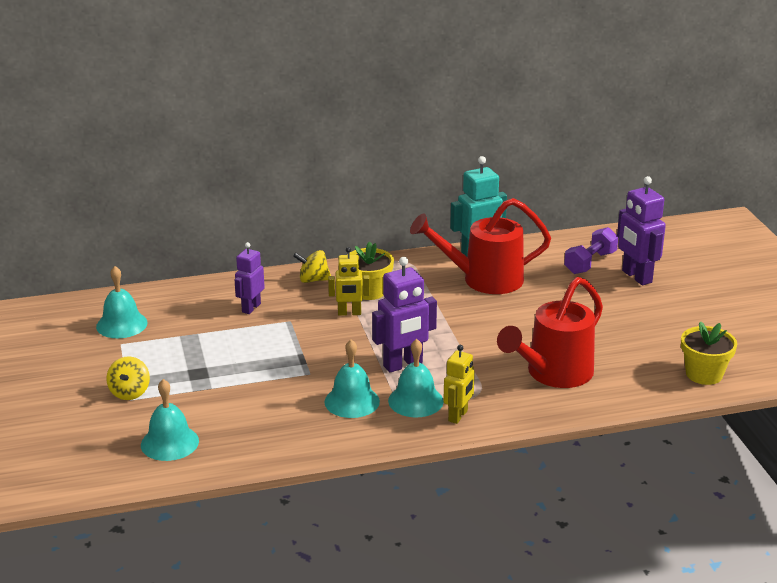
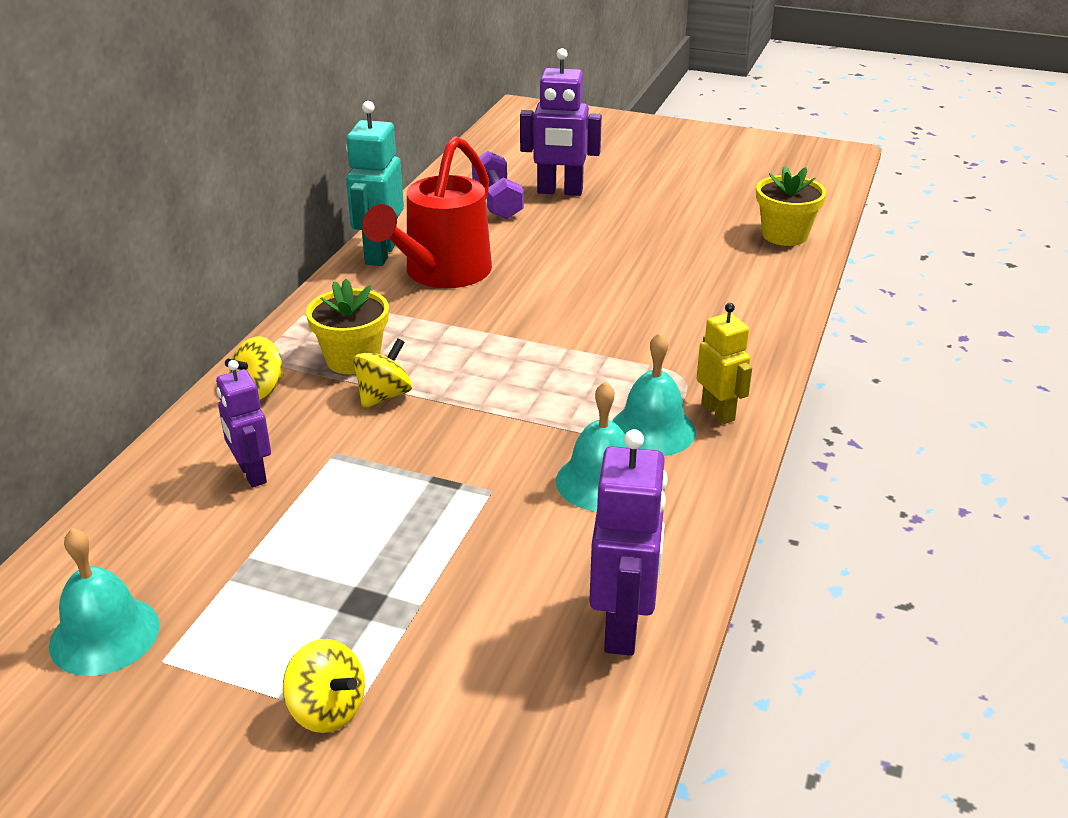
camera: 55 degrees left, 5 degrees up
turquoise bell [141,379,199,461] -> none
yellow robot [328,247,370,316] -> yellow spinning top [353,338,412,409]
purple robot [372,257,437,372] -> purple robot moved to [589,429,668,656]
red watering can [497,277,603,388] -> none

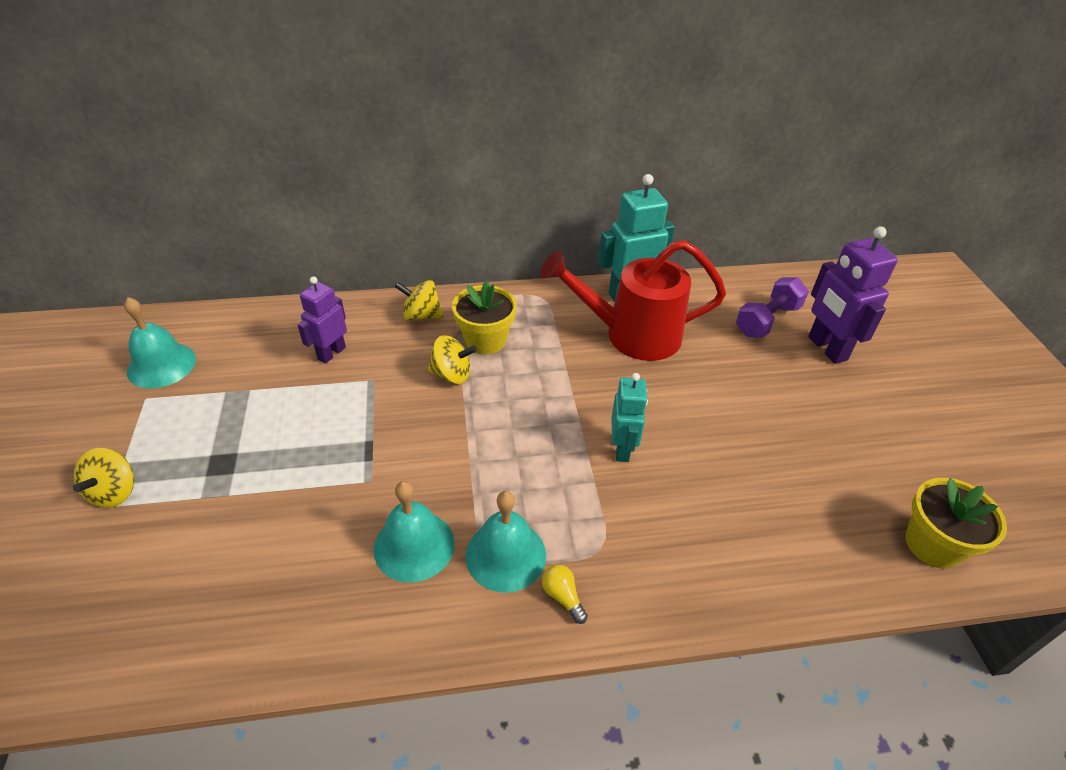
camera: 60 degrees right, 10 degrees up
purple robot [589,429,668,656] -> none
yellow robot [697,303,752,424] -> yellow light bulb [542,564,588,624]
none -> turquoise robot [611,373,648,462]

